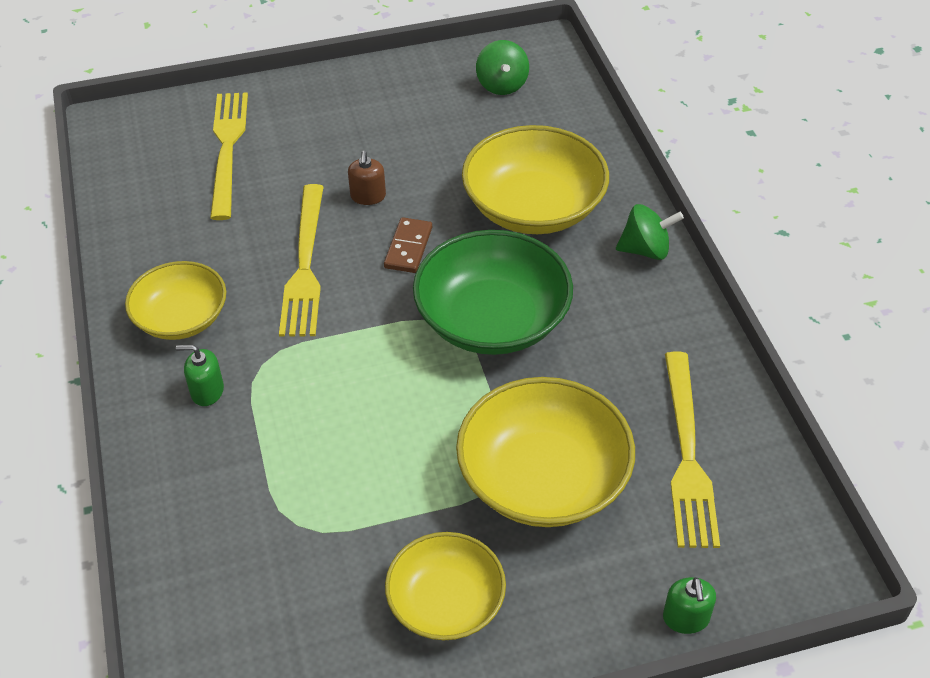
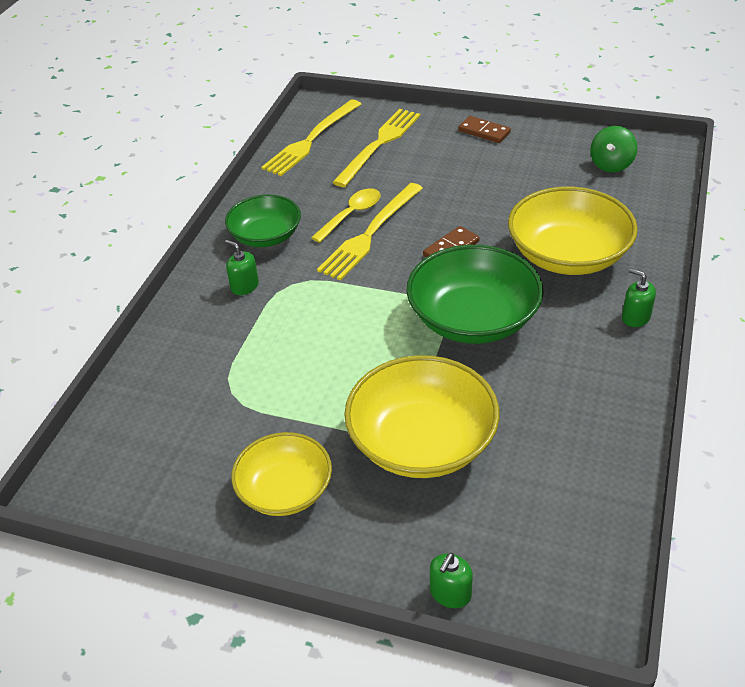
camera: 35 degrees right, 5 degrees down
yellow bowl [125,261,226,340] -> green bowl [225,195,301,247]
brown soap dispenser [348,151,386,205] -> none
green spinning top [616,204,684,260] -> green soap dispenser [622,268,656,327]
yellow fork [665,352,720,548] -> yellow fork moved to [261,100,361,176]
none -> yellow spoon [311,188,381,243]
none -> brown domino [458,116,511,143]

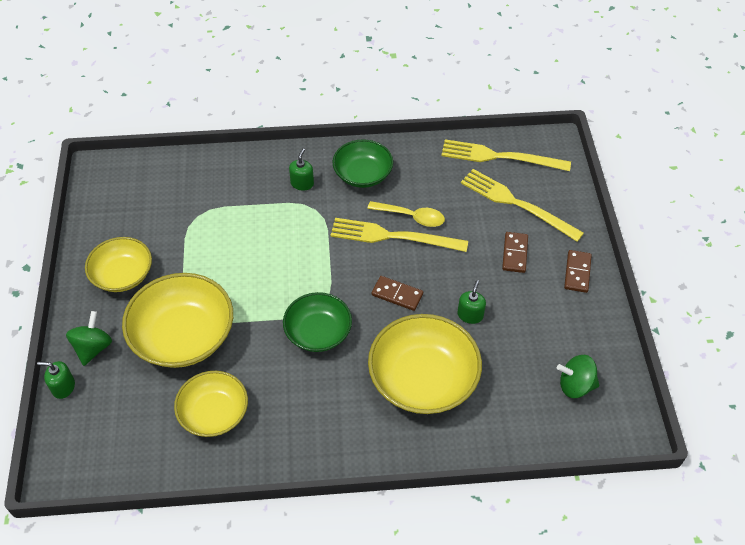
camera: 65 degrees right, 10 degrees up
yellow fork [332,109,420,187] -> yellow fork turned 150 degrees counterclockwise [461,169,584,242]
green bowl [406,245,544,344] -> green bowl [283,292,352,352], size x0.64
green soap dispenser [622,268,656,327] -> green soap dispenser moved to [457,280,486,324]
none -> green spinning top [66,311,112,366]
none -> yellow bowl [174,371,248,437]
none -> brown domino [502,232,528,273]

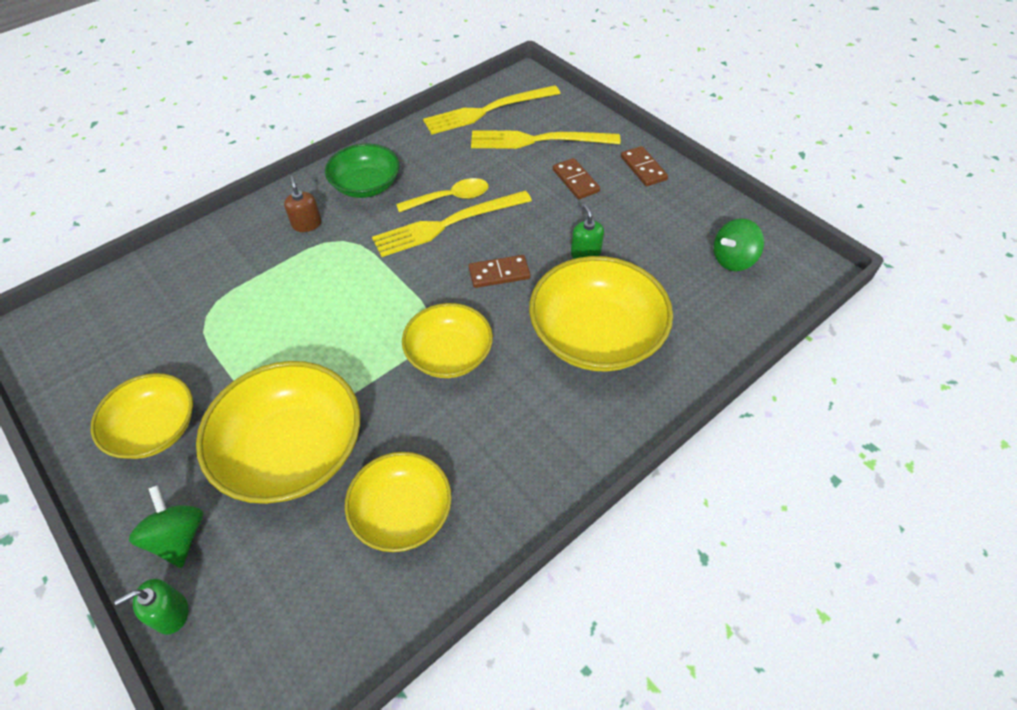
camera: 35 degrees left, 0 degrees up
green bowl [283,292,352,352] -> yellow bowl [402,303,493,378]
green soap dispenser [289,148,314,191] -> brown soap dispenser [284,176,322,232]

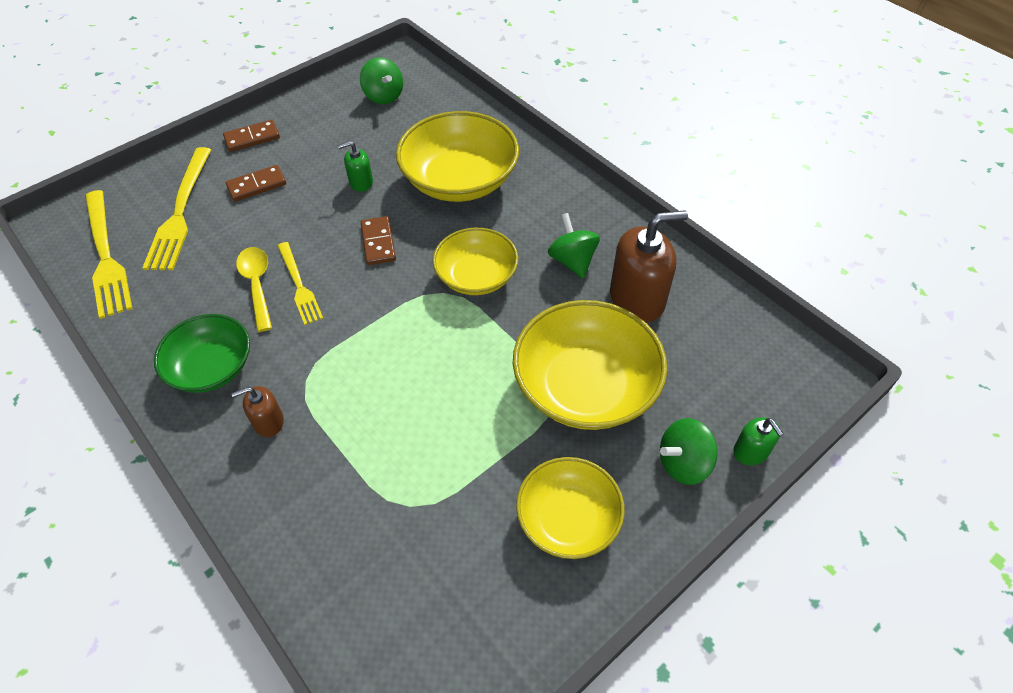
camera: 90 degrees left, 0 degrees up
yellow bowl [345,452,452,552] -> brown soap dispenser [610,210,688,323]
yellow fork [372,191,532,257] -> yellow fork [278,242,323,325], size x0.61
none -> green spinning top [548,213,600,279]

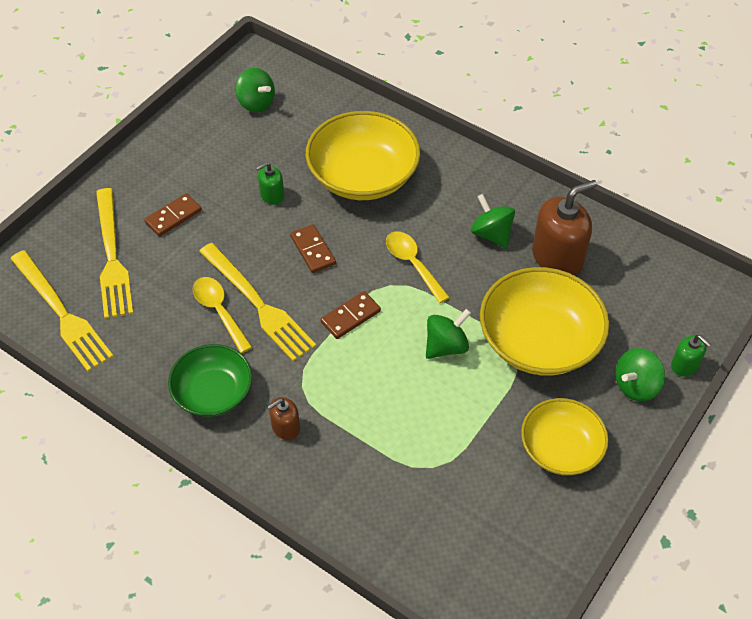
camera: 15 degrees left, 0 degrees up
brown domino [223,120,280,152] -> brown domino moved to [321,291,381,339]
yellow fork [278,242,323,325] -> yellow fork [199,243,316,361], size x1.64
yellow bowl [433,228,518,295] -> yellow spoon [386,231,450,303]
none -> green spinning top [426,309,471,359]

